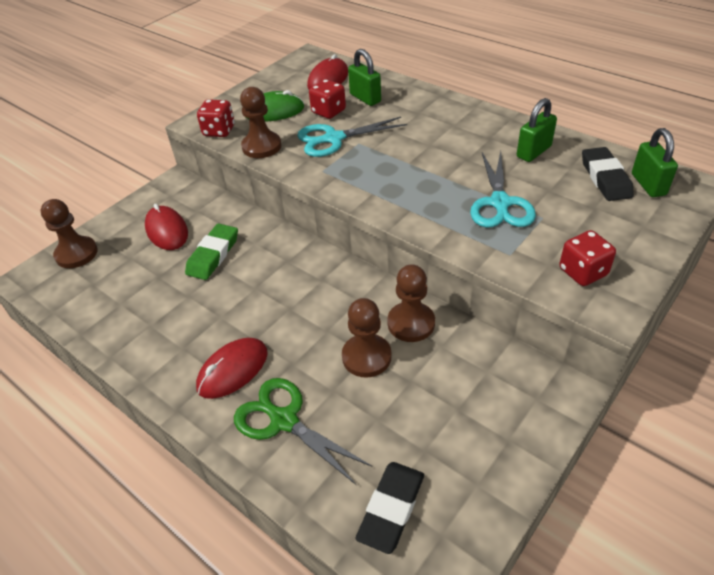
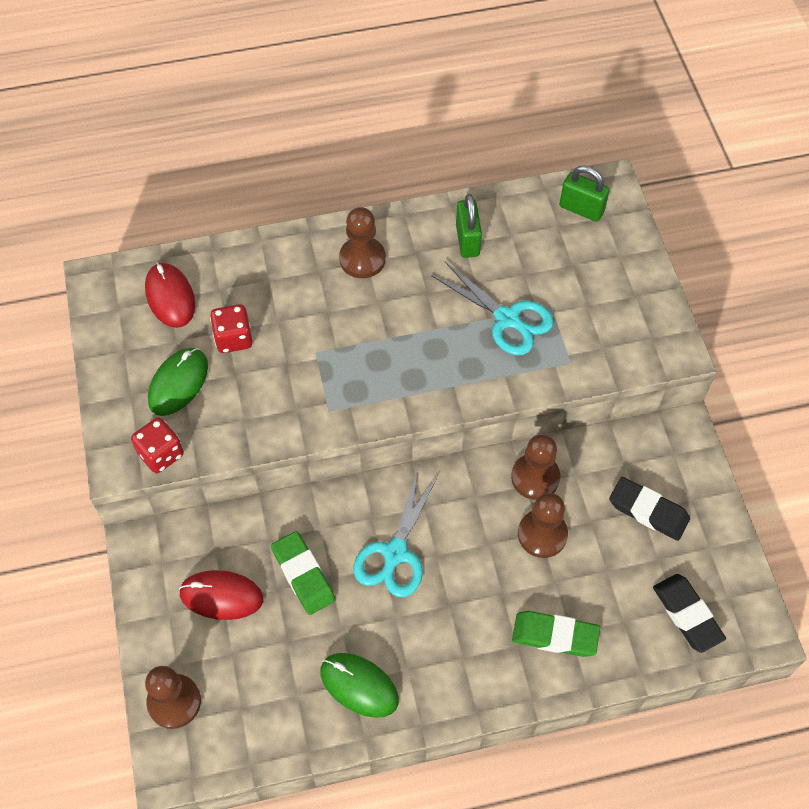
camera: 55 degrees left, 15 degrees up
red mouse [196,338,268,399] -> none
green scissors [234,378,372,485] -> green eraser [512,611,600,657]
brown pawn [240,87,281,158] -> brown pawn moved to [339,207,386,278]
turquoise scissors [297,117,407,157] -> turquoise scissors moved to [354,469,438,597]
green padlock [348,49,381,106] -> none
red dice [559,230,616,286] -> none
black eraser [582,147,634,201] -> black eraser moved to [609,477,690,541]
none -> green mouse [320,653,399,718]

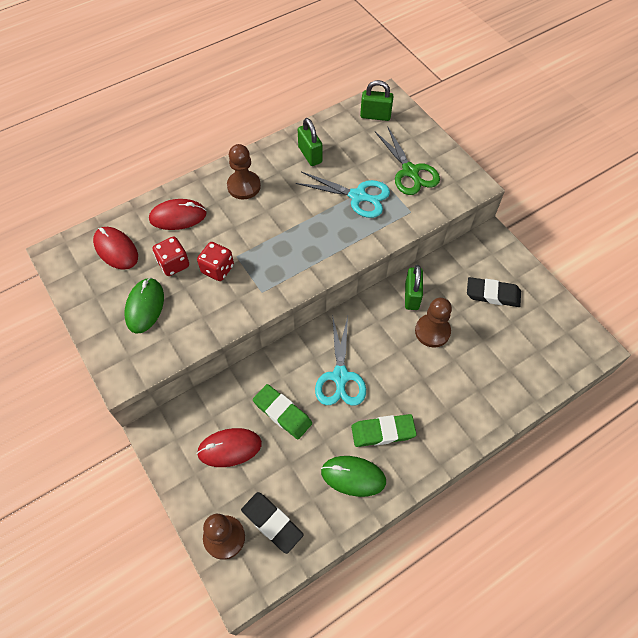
camera: 20 degrees left, 0 degrees up
red dice [131,418,184,473] -> red dice moved to [197,242,234,281]
brown pawn [511,434,560,500] -> green padlock [405,265,423,310]
green eraser [512,611,600,657] -> green eraser moved to [351,414,417,447]
black eraser [653,574,726,653] -> black eraser moved to [241,492,304,554]
none -> red mouse [149,199,207,230]
none -> green scissors [375,126,440,195]

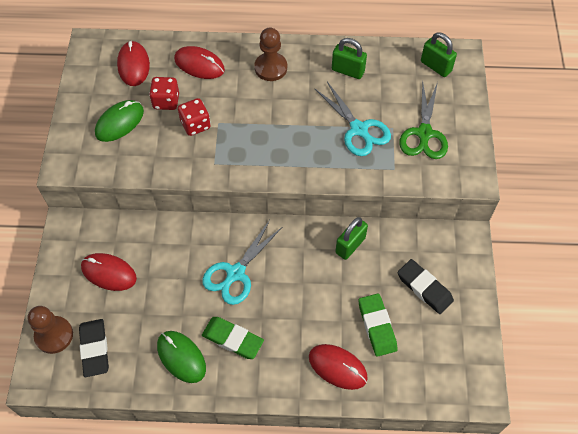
camera: 35 degrees right, 0 degrees up
green eraser [253,384,312,439] -> green eraser moved to [358,294,398,357]
green padlock [298,118,323,166] -> green padlock turned 75 degrees counterclockwise [332,38,367,79]
brown pawn [415,298,452,347] -> none
none -> red mouse [309,344,368,390]

